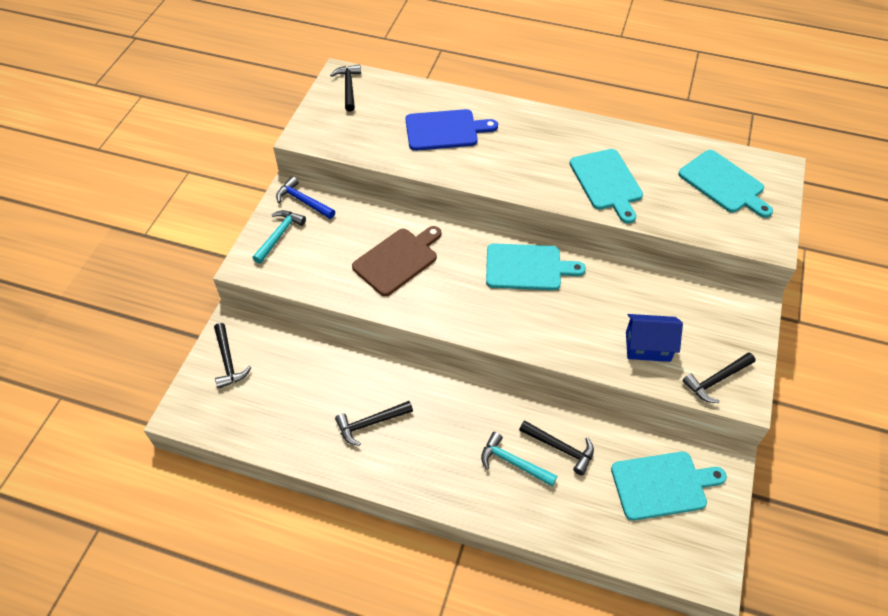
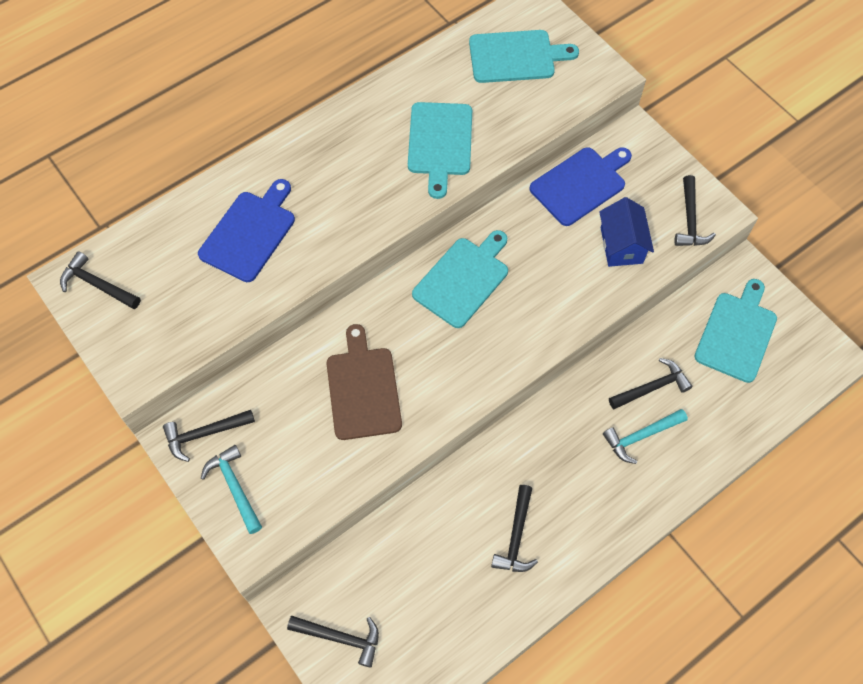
camera: 55 degrees left, 10 degrees up
blue hammer [276,176,335,219] -> black hammer [163,410,255,462]
turquoise cutting board [569,149,643,224] -> turquoise cutting board turned 75 degrees clockwise [408,102,472,199]
blue house [626,314,683,362] -> blue house turned 45 degrees counterclockwise [599,197,654,267]
none -> blue cutting board [529,147,632,226]

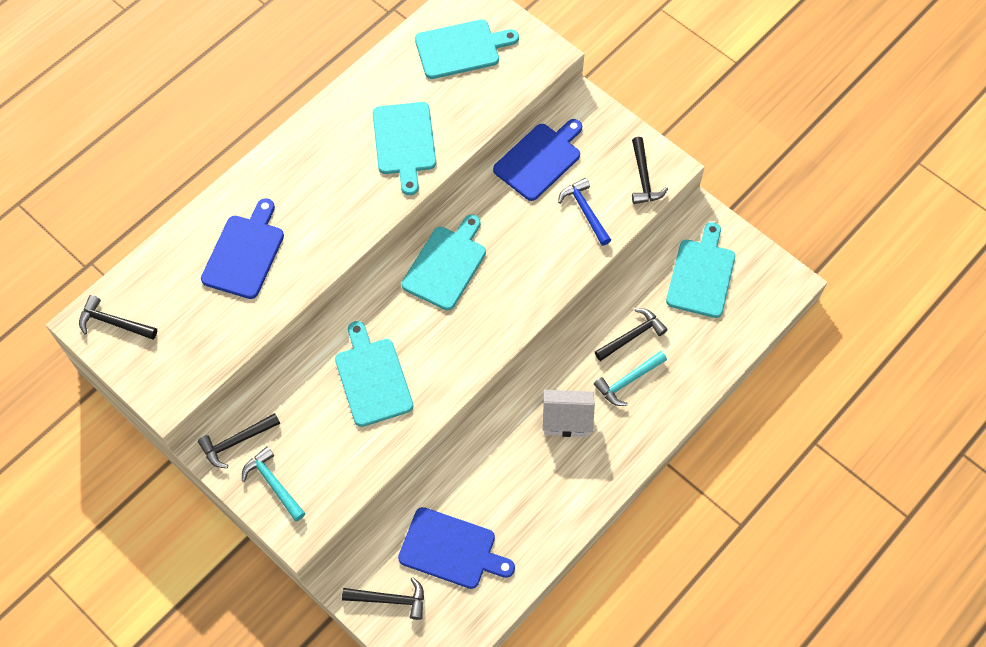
camera: 10 degrees left, 0 degrees up
brown cutting board [326,324,402,440] -> turquoise cutting board [335,321,413,427]
black hammer [491,485,538,572] -> none
blue house [599,197,654,267] -> blue hammer [558,178,611,246]
none -> blue cutting board [398,507,515,589]
none -> white house [542,390,595,437]

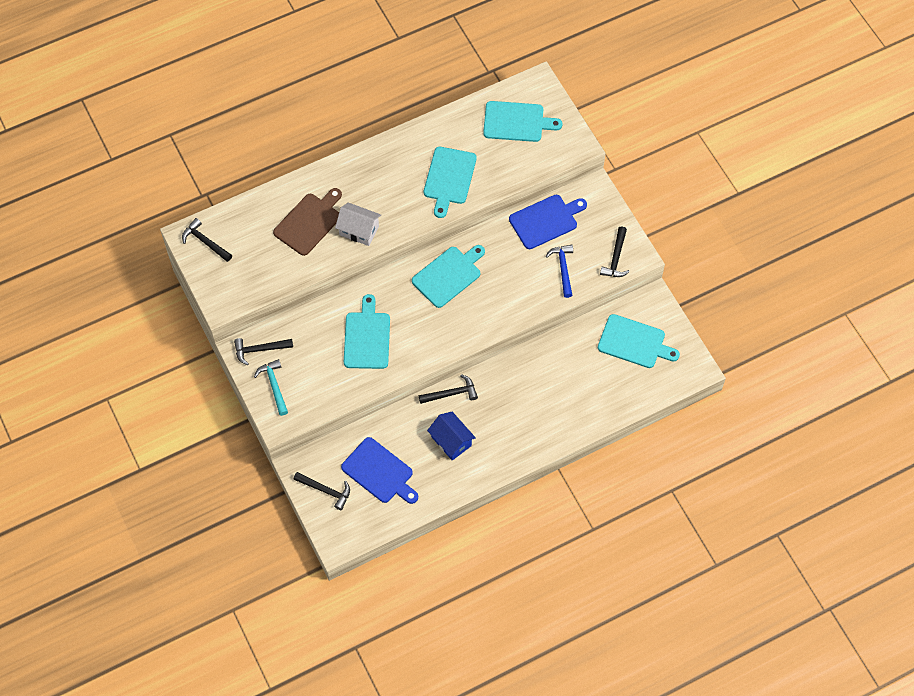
camera: 20 degrees right, 0 degrees up
blue cutting board [201,198,284,299] -> brown cutting board [273,188,342,256]
white house [542,390,595,437] -> white house moved to [335,203,381,246]
turquoise hammer [594,351,667,406] -> none
black hammer [595,308,668,361] -> black hammer moved to [419,374,478,404]
turquoise cutting board [666,222,735,318] -> turquoise cutting board turned 75 degrees clockwise [598,314,680,368]
none -> blue house [427,412,476,461]

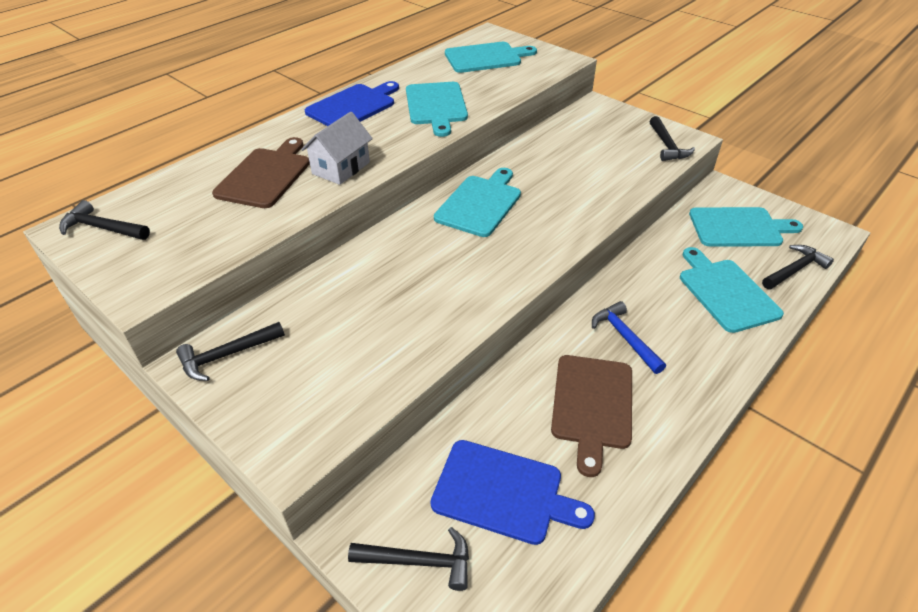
camera: 20 degrees left, 20 degrees down
turquoise hammer [254,359,288,416] -> none
white house [335,203,381,246] -> white house turned 60 degrees counterclockwise [301,112,373,185]
turquoise cutting board [344,294,390,369] -> turquoise cutting board moved to [680,247,784,333]
black hammer [419,374,478,404] -> black hammer moved to [762,245,834,289]
blue house [427,412,476,461] -> brown cutting board [551,355,632,477]
blue cutting board [509,195,587,249] -> blue cutting board moved to [305,81,399,126]
blue hammer [546,245,573,298] -> blue hammer moved to [592,301,666,374]

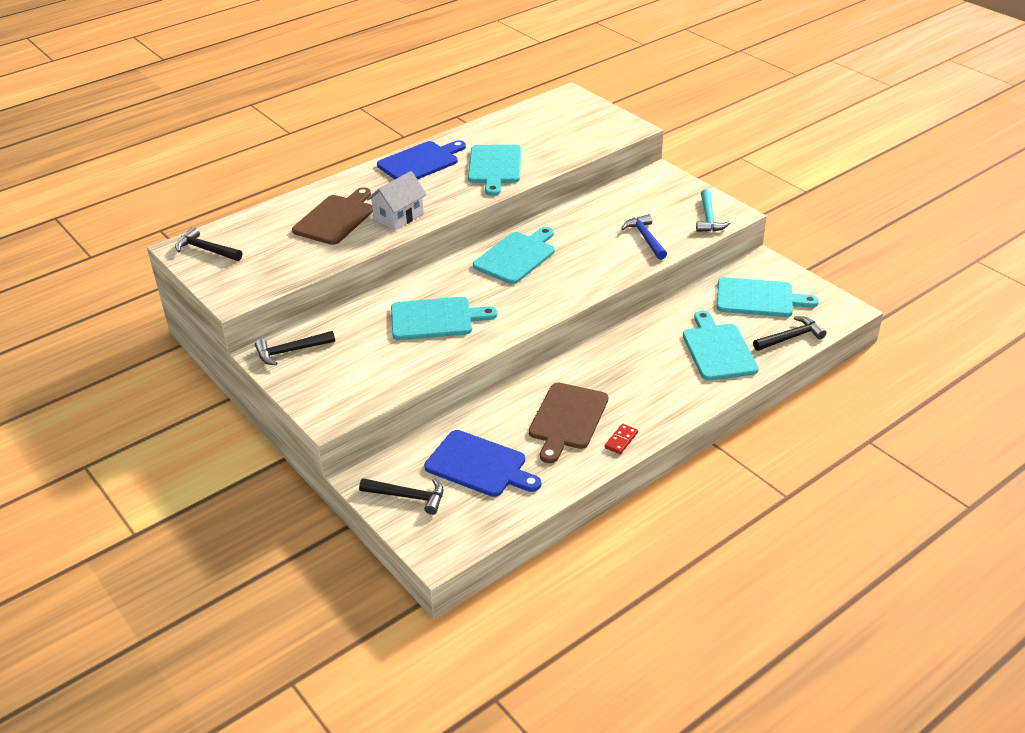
camera: 10 degrees right, 5 degrees down
turquoise cutting board [445,42,537,73] -> turquoise cutting board moved to [391,297,498,340]
blue hammer [592,301,666,374] -> blue hammer moved to [621,214,667,260]
black hammer [650,116,695,161] -> turquoise hammer [696,189,730,232]
none -> red domino [604,424,638,454]

